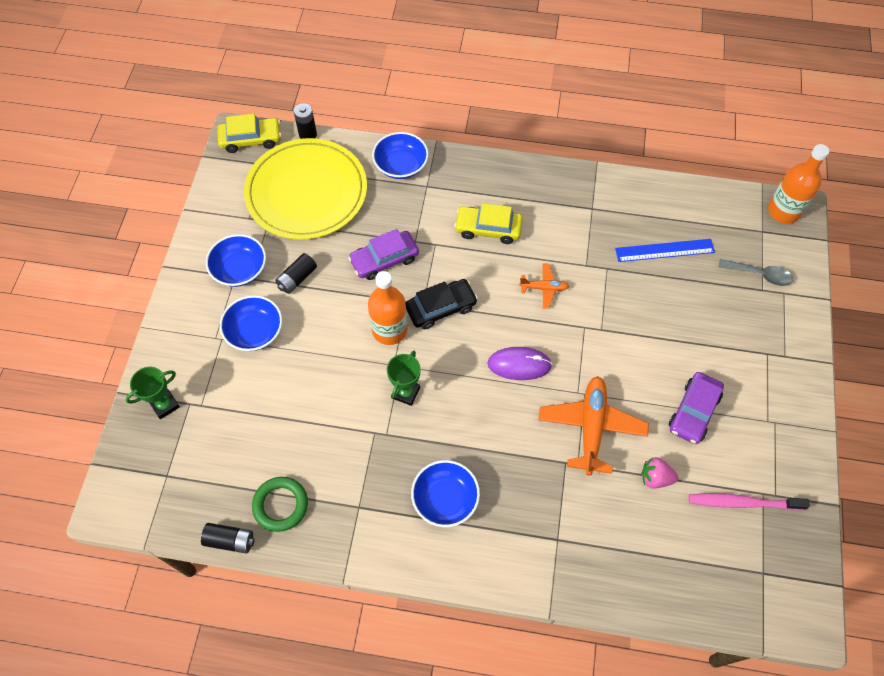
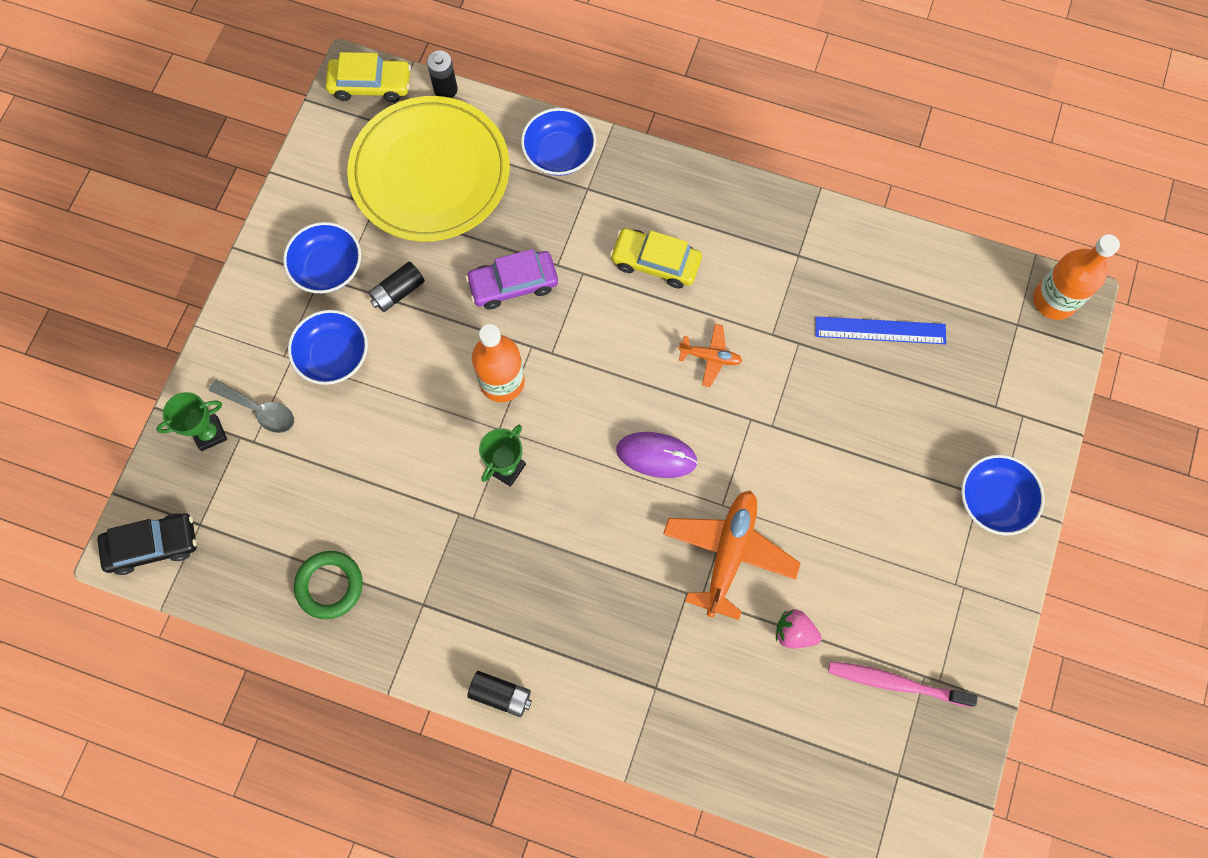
camera: 10 degrees right, 10 degrees up
black battery [201,523,255,553] -> black battery moved to [467,671,532,717]
black car [405,279,478,329] -> black car moved to [97,513,197,575]
blue bowl [411,460,480,527] -> blue bowl moved to [961,455,1045,535]
purple car [669,372,724,444] -> none
grey spoon [718,259,793,286] -> grey spoon moved to [209,380,294,433]

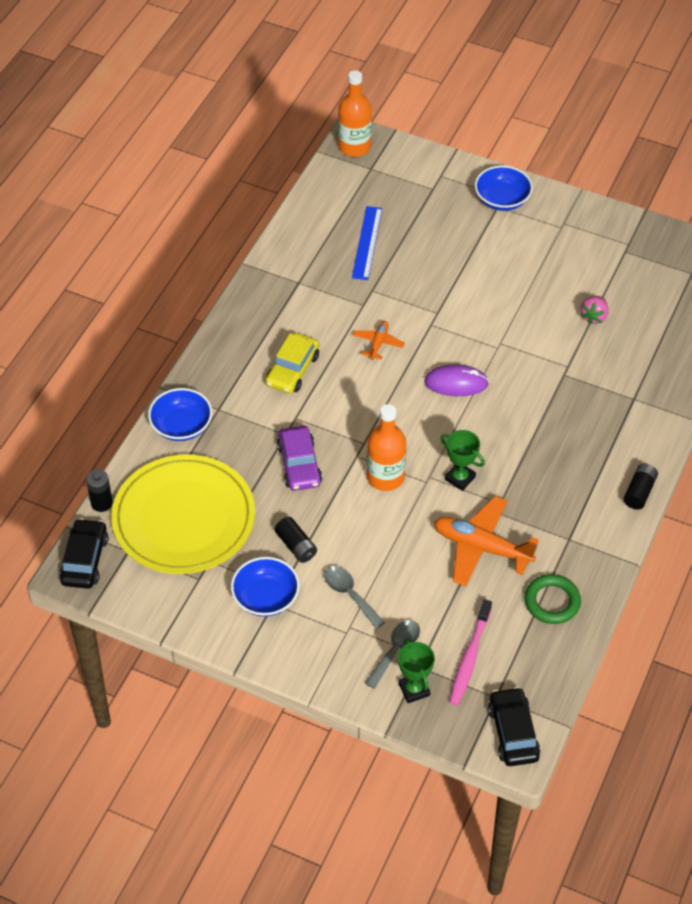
camera: 85 degrees left, 20 degrees down
blue bowl [288,310,368,385] -> grey spoon [324,566,385,629]
yellow car [325,52,411,102] -> black car [59,518,108,589]
purple mouse [616,432,698,478] -> purple mouse turned 75 degrees clockwise [424,364,489,396]
orange plane [663,491,801,620] -> orange plane moved to [434,496,539,586]
pink toothbrush [828,661,978,707] -> pink toothbrush moved to [449,599,492,705]

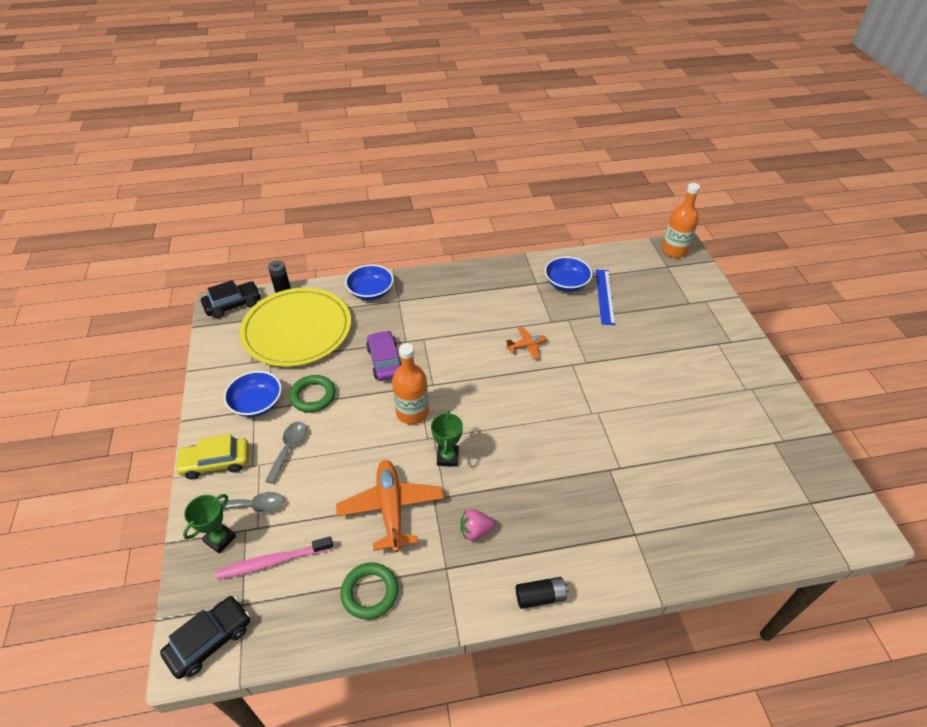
camera: 55 degrees right, 5 degrees down
yellow car [265,333,319,394] -> yellow car moved to [175,434,249,480]
black battery [275,517,317,563] -> green ring [289,375,336,413]
purple car [277,426,322,491] -> purple car turned 120 degrees clockwise [366,330,401,381]
blue ruler [352,206,382,280] -> blue ruler turned 60 degrees counterclockwise [596,270,616,325]
purple mouse [424,364,489,396] -> none
blue bowl [475,165,533,211] -> blue bowl moved to [544,256,593,292]
pink strawberry [581,296,609,324] -> pink strawberry moved to [460,509,495,540]

